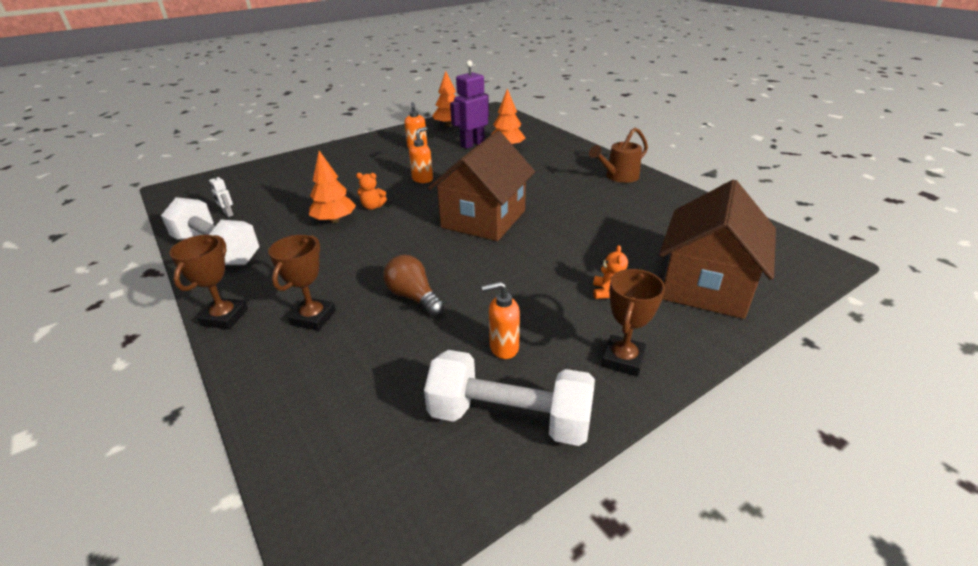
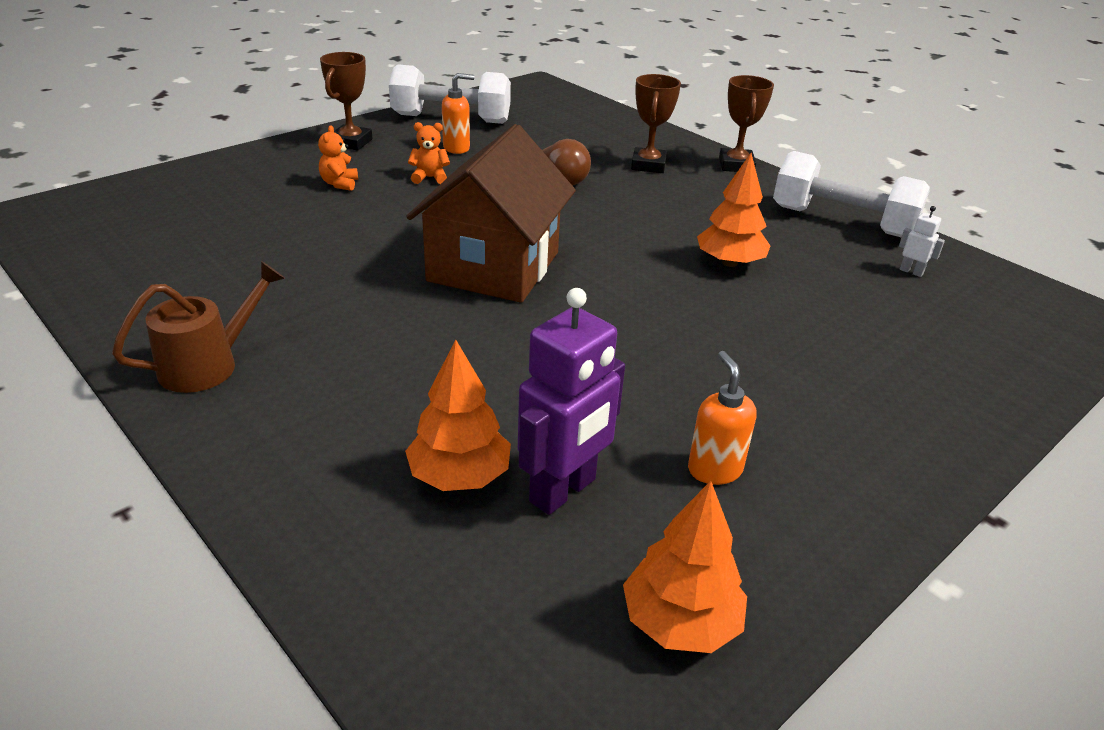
camera: 170 degrees right, 0 degrees up
orange teddy bear [356,173,387,210] -> orange teddy bear moved to [408,122,450,184]
orange soap dispenser [409,127,433,183] -> none
brown house [659,180,776,319] -> none

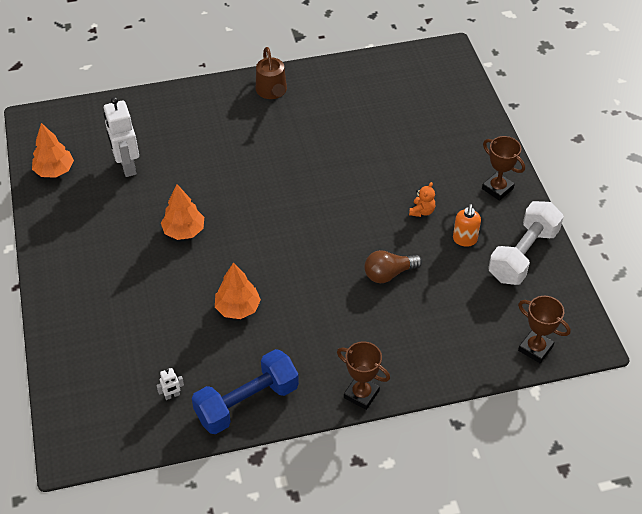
camera: 120 degrees right, 15 degrees up
orange teddy bear [318,125,358,191] -> none
orange tree [405,340,511,491] -> orange tree moved to [161,185,204,240]
brown house [406,124,576,303] -> none
purple robot [518,288,625,515] -> white robot [104,97,139,177]
brown trophy [631,74,681,173] -> brown trophy moved to [518,296,571,363]
orange soap dispenser [688,351,756,485] -> none
white dumbbell [773,151,930,237] -> blue dumbbell [192,349,299,434]

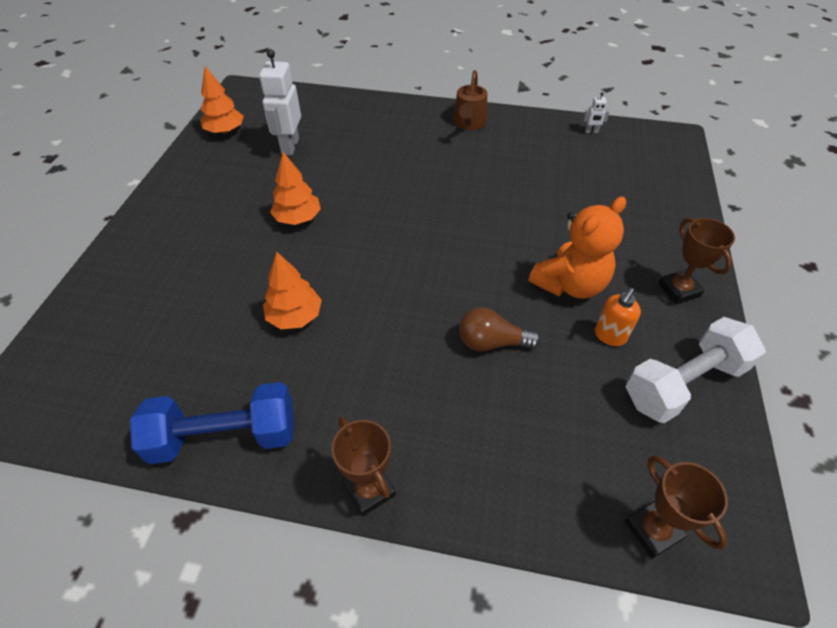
camera: 25 degrees right, 0 degrees up
white robot [157,368,184,400] -> white robot moved to [583,92,610,133]
orange teddy bear [409,182,435,217] -> orange teddy bear [529,197,626,298], size x2.23

